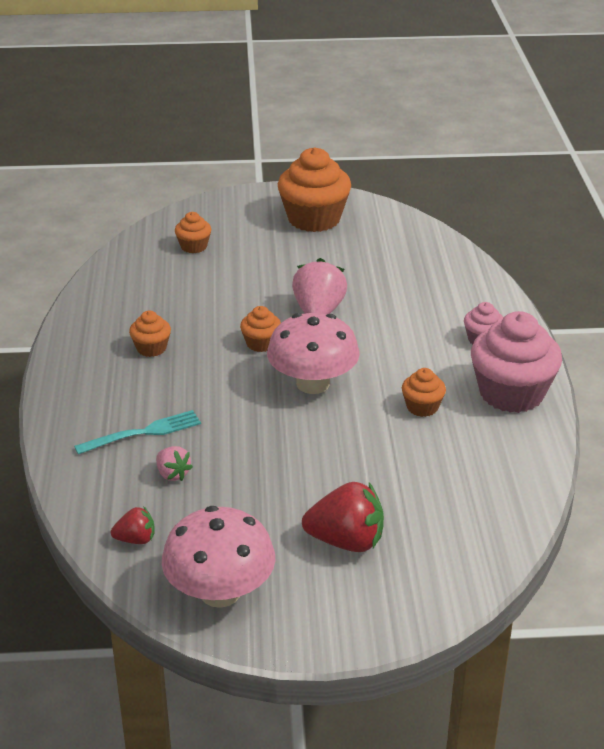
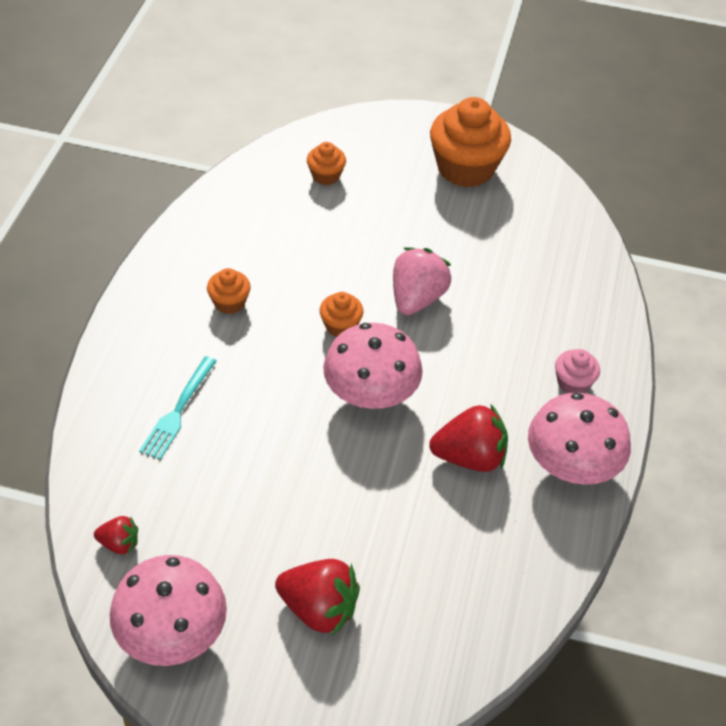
camera: 15 degrees right, 15 degrees up
turquoise fork [74,410,201,455] -> turquoise fork turned 120 degrees clockwise [139,356,217,460]
pink strawberry [156,446,193,481] -> none
orange cupcake [402,368,446,417] -> red strawberry [429,404,508,472]
pink cupcake [471,311,562,413] -> pink mushroom [528,393,631,485]

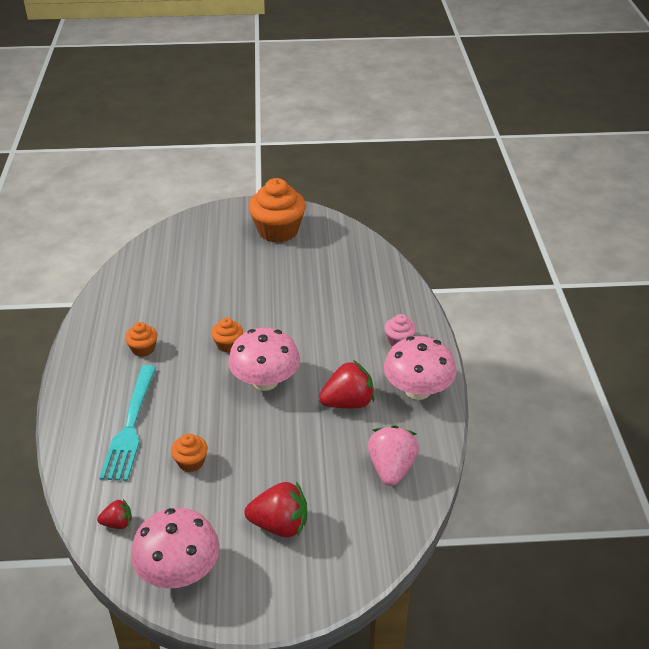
camera: 15 degrees left, 10 degrees down
turquoise fork [139,356,217,460] -> turquoise fork [99,365,156,481], size x1.55
orange cupcake [307,142,346,185] -> orange cupcake moved to [171,434,208,472]
pink strawberry [393,247,451,315] -> pink strawberry moved to [368,425,419,486]

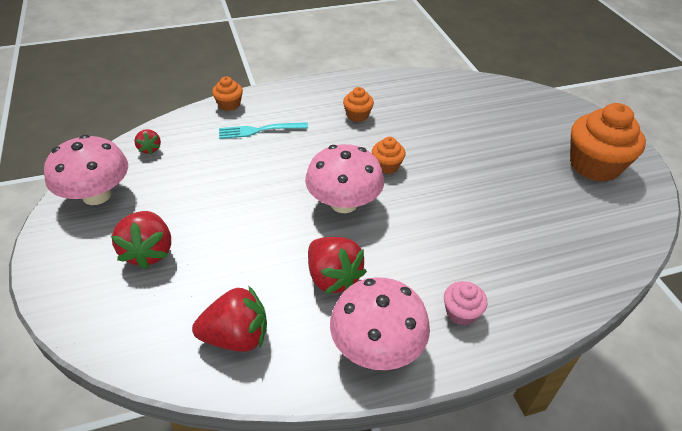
camera: 75 degrees right, 5 degrees up
turquoise fork [99,365,156,481] -> turquoise fork [219,122,308,139], size x0.65
orange cupcake [171,434,208,472] -> orange cupcake moved to [212,76,243,111]
pink strawberry [368,425,419,486] -> red strawberry [192,285,267,352]

